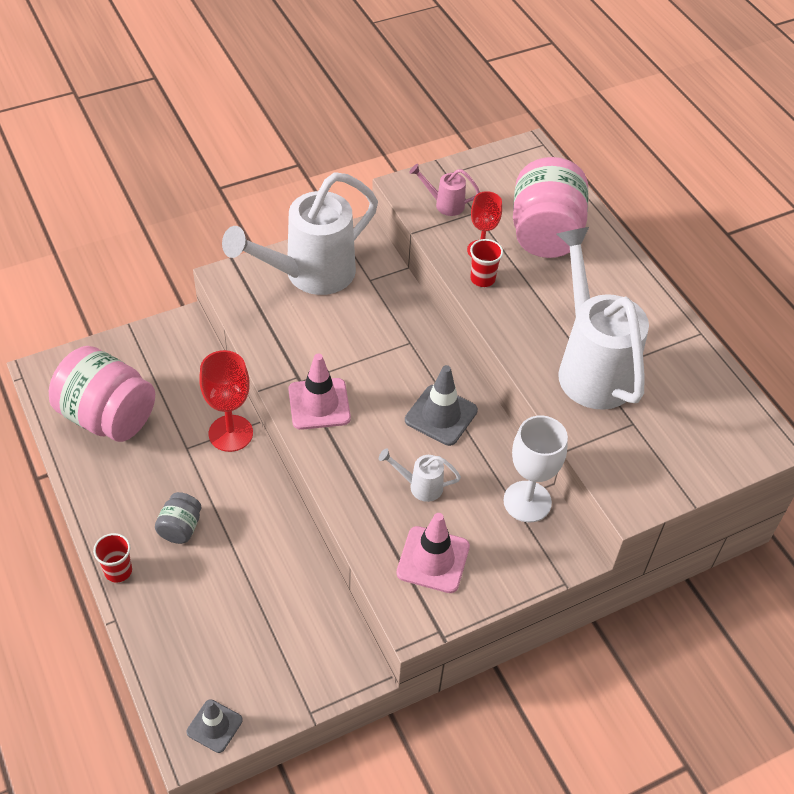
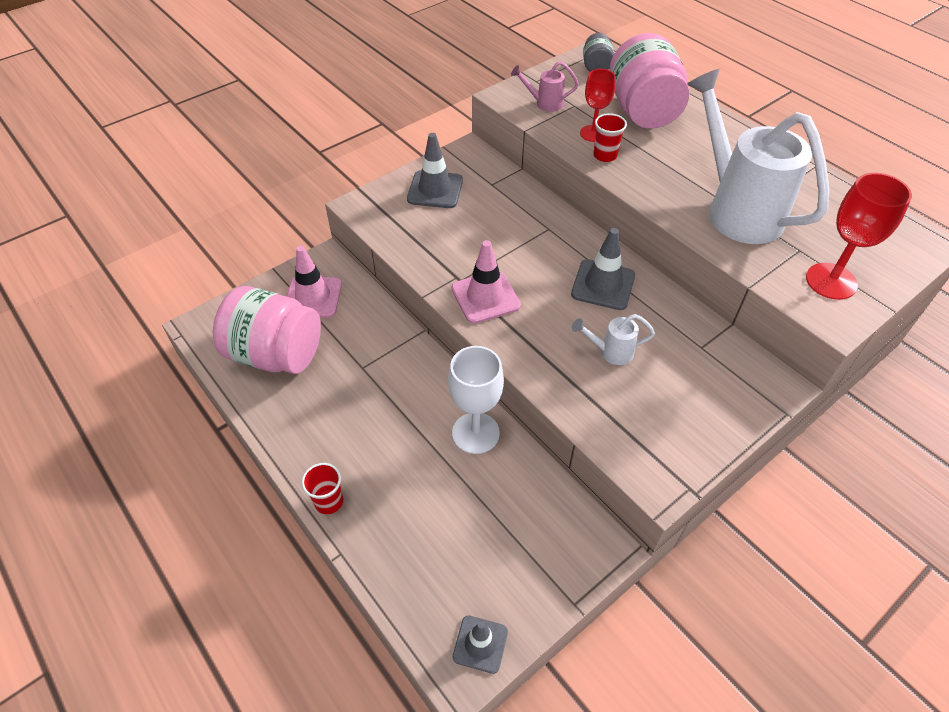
camera: 10 degrees left, 0 degrees up
grey jar [155,492,202,544] -> grey jar moved to [583,33,614,72]
red goblet [199,350,253,452] -> red goblet moved to [806,173,912,300]
white watering can [222,172,378,295] -> grey traffic cone [407,133,463,208]
pink traffic cone [396,513,470,593] -> pink traffic cone moved to [287,246,342,318]
white goblet [503,416,568,522] -> white goblet moved to [448,346,504,454]

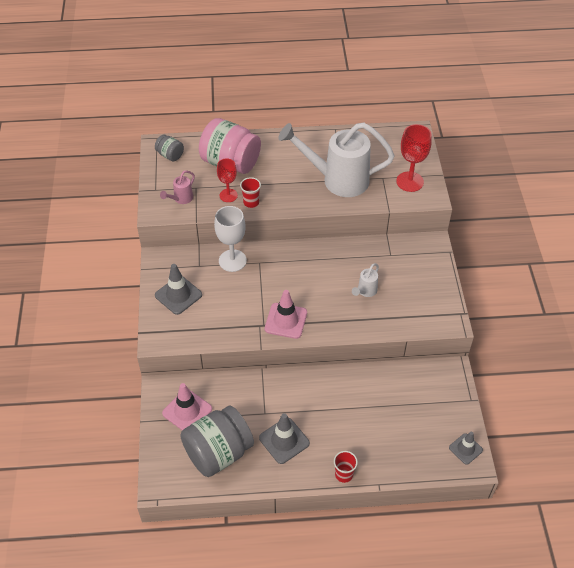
camera: 55 degrees left, 0 degrees up
pink jar [213,286,321,374] -> grey jar [180,406,254,477]
white goblet [448,346,504,454] -> white goblet moved to [214,206,247,272]
grey traffic cone [571,228,635,310] -> grey traffic cone moved to [259,413,310,464]

